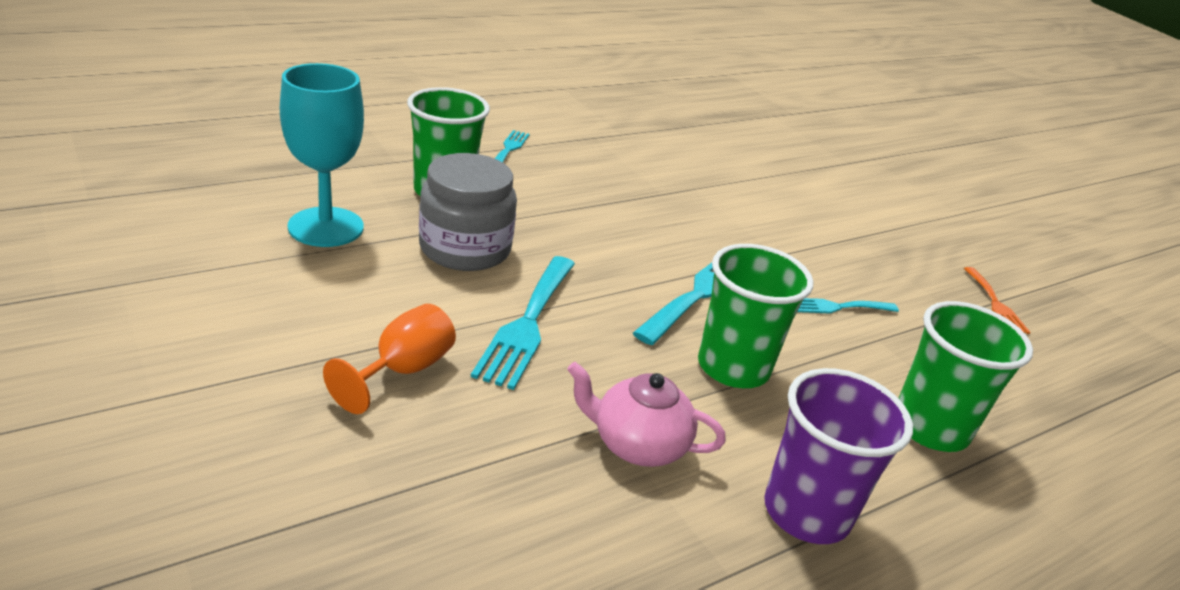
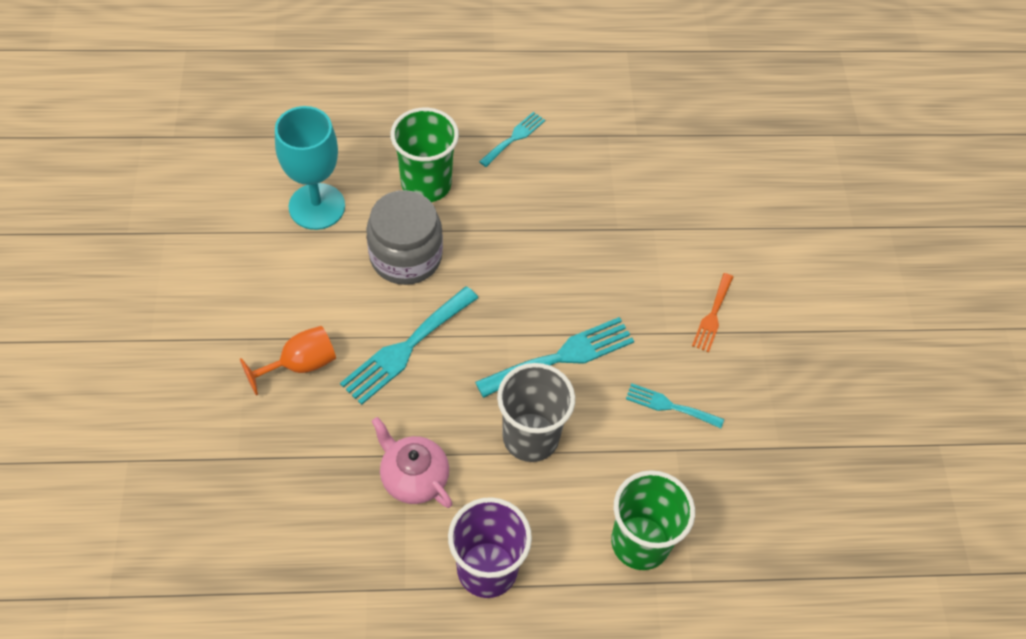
camera: 30 degrees right, 25 degrees up
green cup [698,244,814,388] -> grey cup [497,363,575,462]
orange fork [964,267,1031,334] -> orange fork moved to [692,273,733,352]

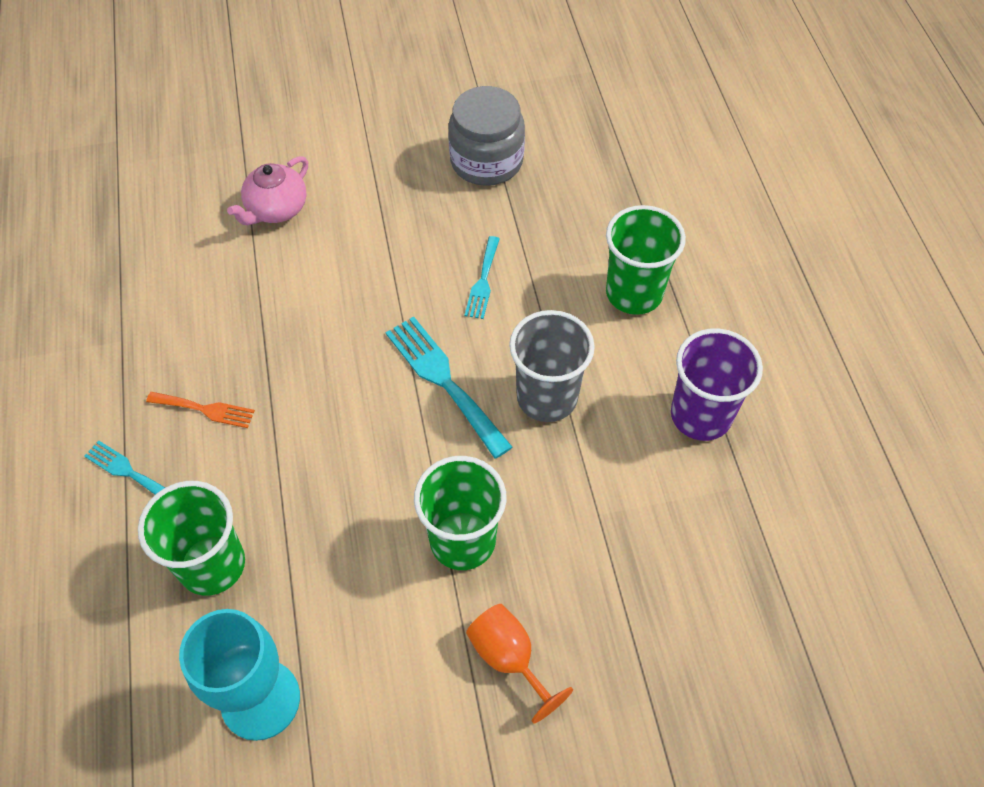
camera: 95 degrees left, 0 degrees up
turquoise fork [340,286,478,405] -> green cup [414,456,507,570]
grey jar [366,190,443,285] -> grey jar moved to [448,86,525,186]
pink teapot [371,417,453,508] -> pink teapot moved to [227,156,308,225]
orange fork [692,273,733,352] -> orange fork moved to [146,392,255,428]

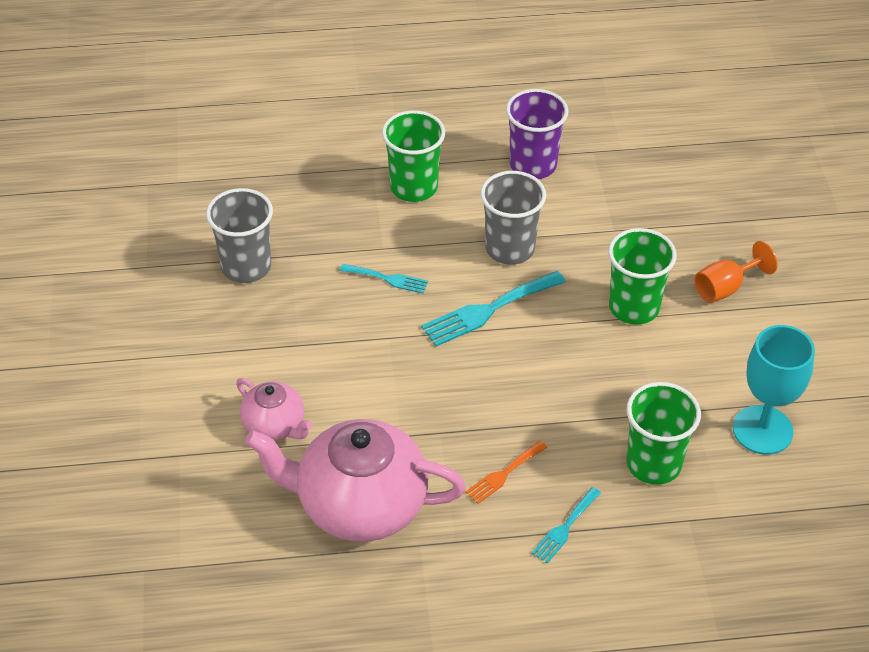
camera: 85 degrees left, 10 degrees down
orange fork [146,392,255,428] -> orange fork turned 150 degrees counterclockwise [465,441,547,504]
grey jar [448,86,525,186] -> grey cup [206,188,273,283]
none -> pink teapot [245,419,466,542]

